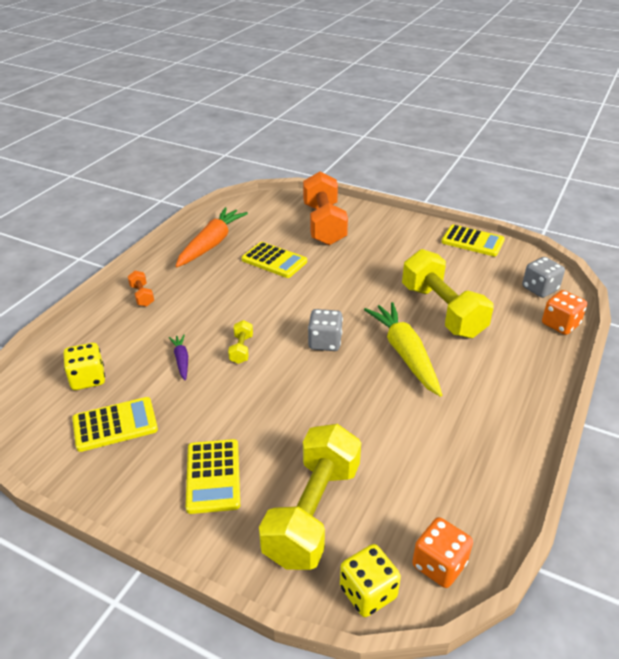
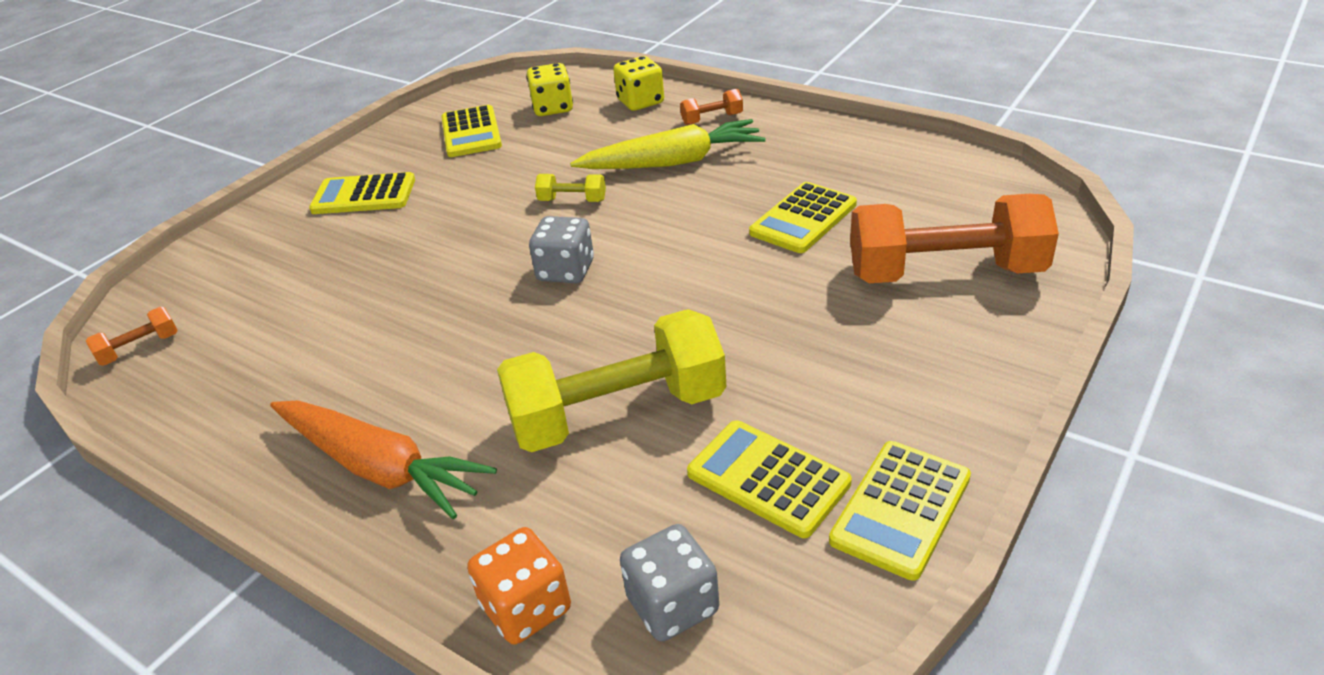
camera: 100 degrees right, 0 degrees up
purple carrot [169,335,188,381] -> none
orange carrot [176,207,248,267] -> orange carrot moved to [270,400,497,519]
yellow dumbbell [259,424,361,570] -> none
yellow dice [340,544,401,617] -> yellow dice moved to [613,56,664,111]
yellow carrot [364,302,442,397] -> yellow carrot moved to [570,119,766,169]
orange dice [412,517,473,588] -> orange dumbbell [86,307,178,366]
none -> yellow calculator [687,420,852,538]

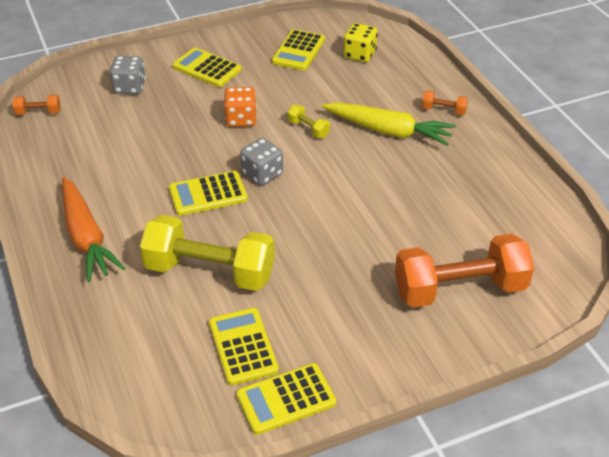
camera: 30 degrees right, 5 degrees up
orange dice [467,527,571,644] -> orange dice moved to [224,87,257,127]
yellow dice [613,56,664,111] -> none
grey dice [620,524,719,642] -> grey dice moved to [110,56,146,94]
yellow calculator [749,182,857,253] -> yellow calculator moved to [169,171,248,216]
orange dumbbell [850,194,1059,283] -> orange dumbbell turned 45 degrees counterclockwise [395,234,534,308]

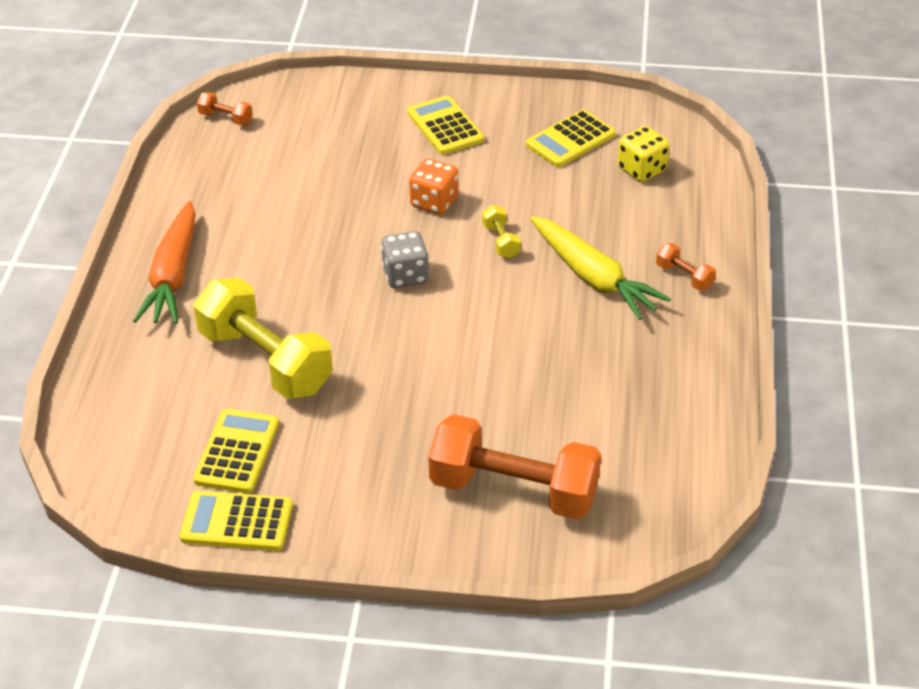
camera: 30 degrees right, 0 degrees up
grey dice [110,56,146,94] -> none
yellow calculator [169,171,248,216] -> none

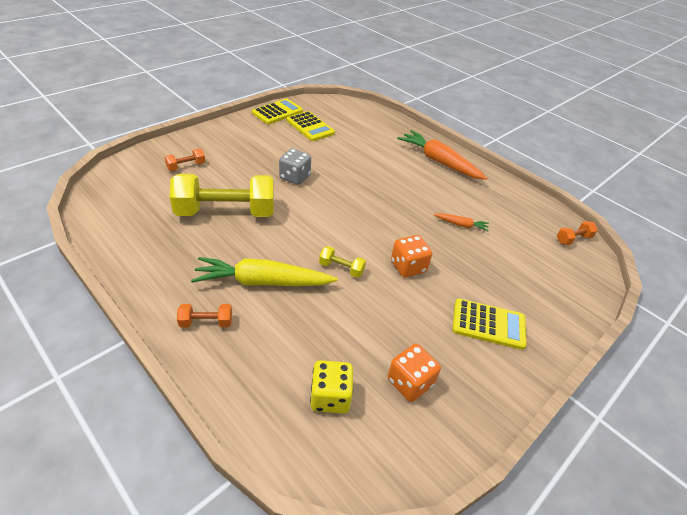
camera: 125 degrees right, 0 degrees up
yellow dumbbell [194,278,333,399] -> yellow dumbbell moved to [170,174,274,217]
grey dice [381,231,429,288] -> grey dice moved to [279,148,311,185]
orange dumbbell [428,414,601,520] -> orange dumbbell [164,149,205,171], size x0.42
yellow calculator [526,110,616,167] -> orange dice [388,344,441,402]
none -> orange carrot [433,213,489,231]

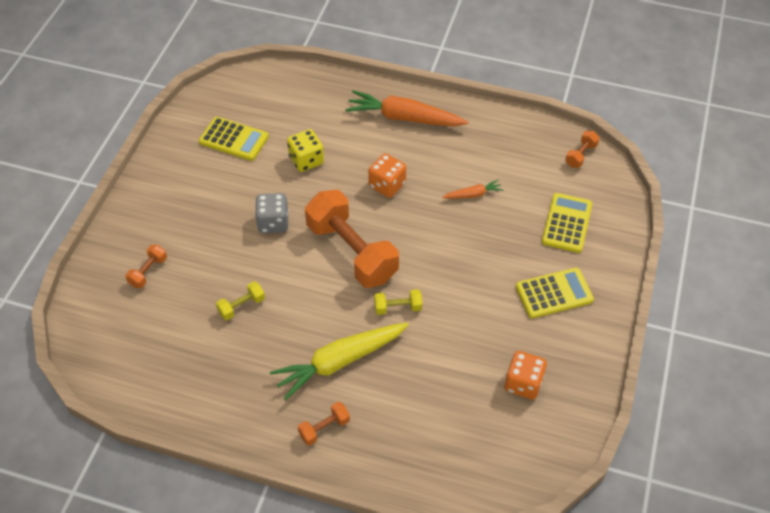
camera: 25 degrees left, 10 degrees up
yellow dumbbell [170,174,274,217] -> yellow dumbbell [216,281,265,320], size x0.42
yellow calculator [252,99,303,124] -> yellow calculator moved to [542,193,592,253]
yellow dice [310,360,353,413] -> yellow dice moved to [287,129,324,172]
orange dice [391,235,432,278] -> orange dice moved to [368,153,406,198]
none -> orange dumbbell [305,190,399,288]

